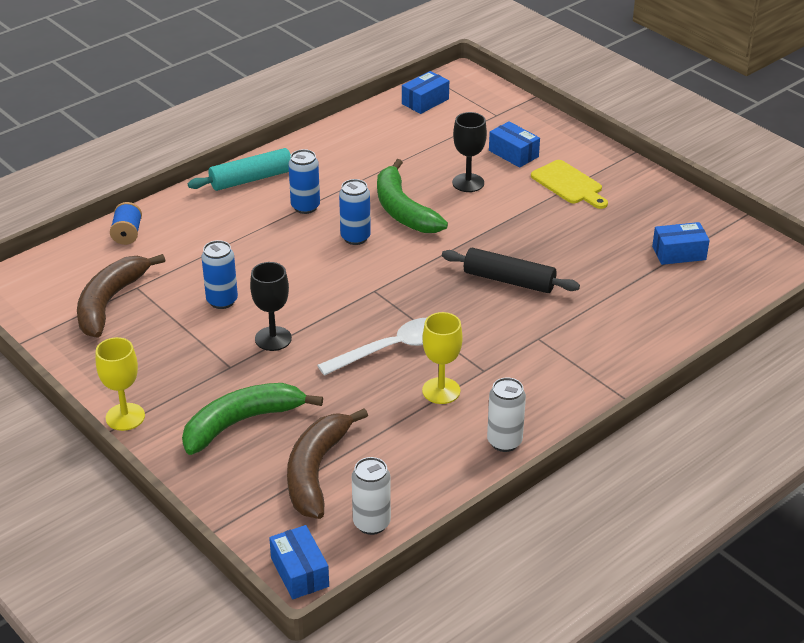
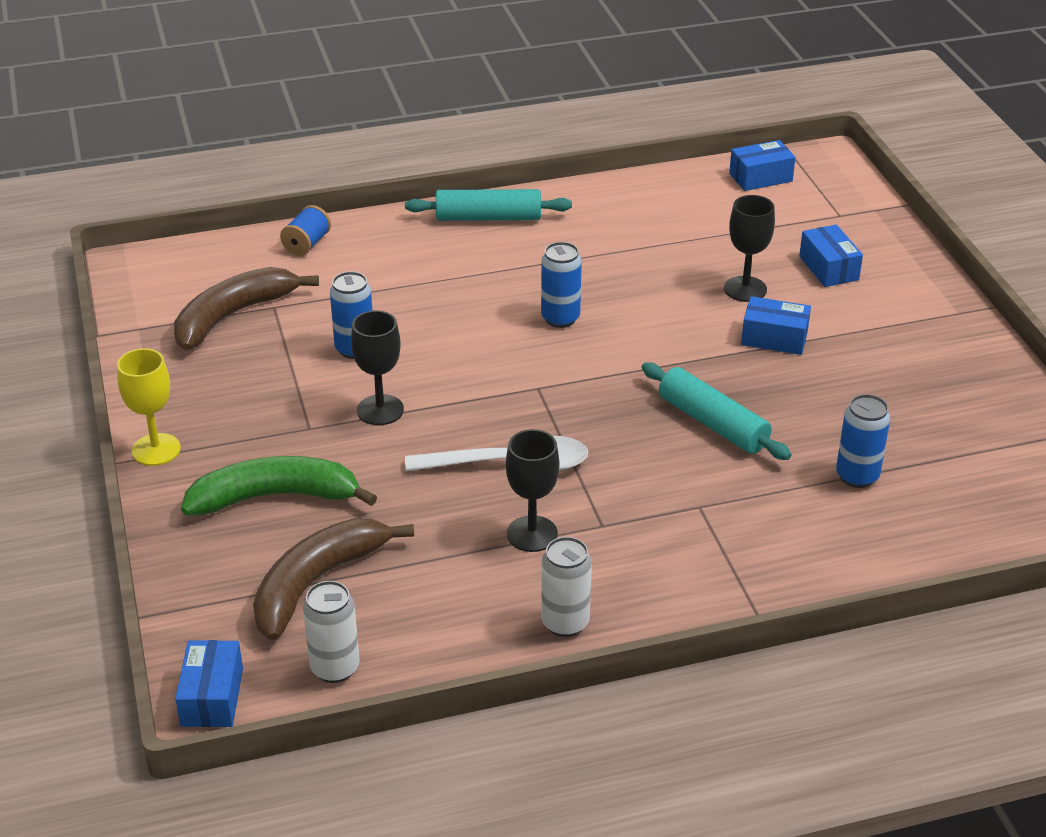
camera: 25 degrees right, 0 degrees up
blue can [288,149,320,214] -> blue can moved to [836,394,890,488]
green banana [377,159,448,233] -> none
yellow goblet [422,312,463,404] -> black goblet [506,429,559,552]
black rolling pin [442,248,580,293] -> turquoise rolling pin [642,362,792,460]
yellow cutting board [531,160,608,209] -> none
blue box [652,222,710,265] -> blue box moved to [741,296,811,355]

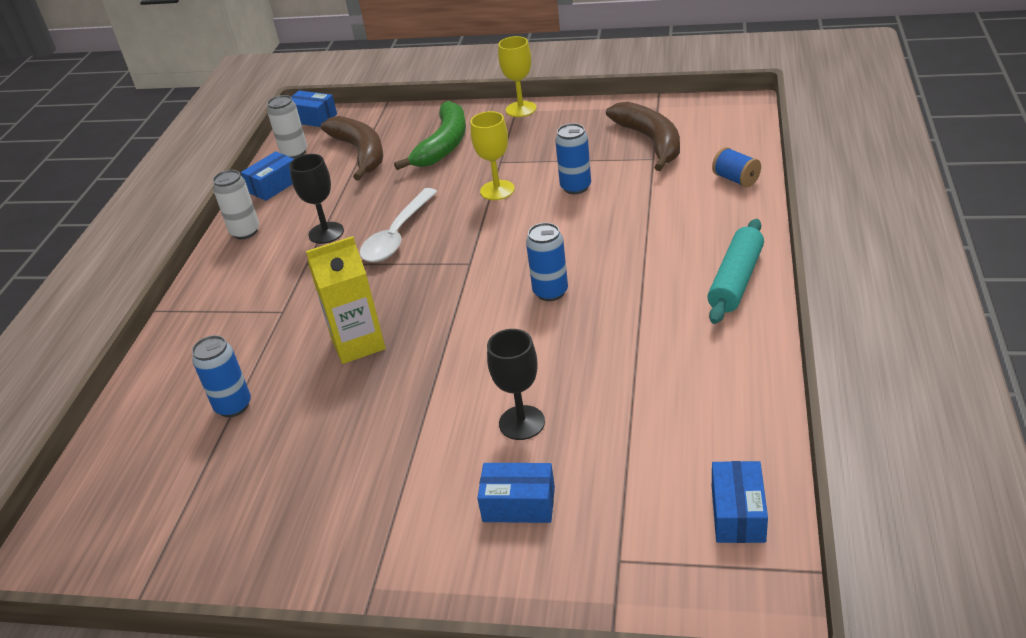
camera: 120 degrees right, 0 degrees up
black goblet [351,310,404,425] -> yellow goblet [470,111,515,200]
turquoise rolling pin [642,362,792,460] -> yellow carton [306,236,386,364]
blue box [741,296,811,355] -> blue box moved to [241,151,294,201]

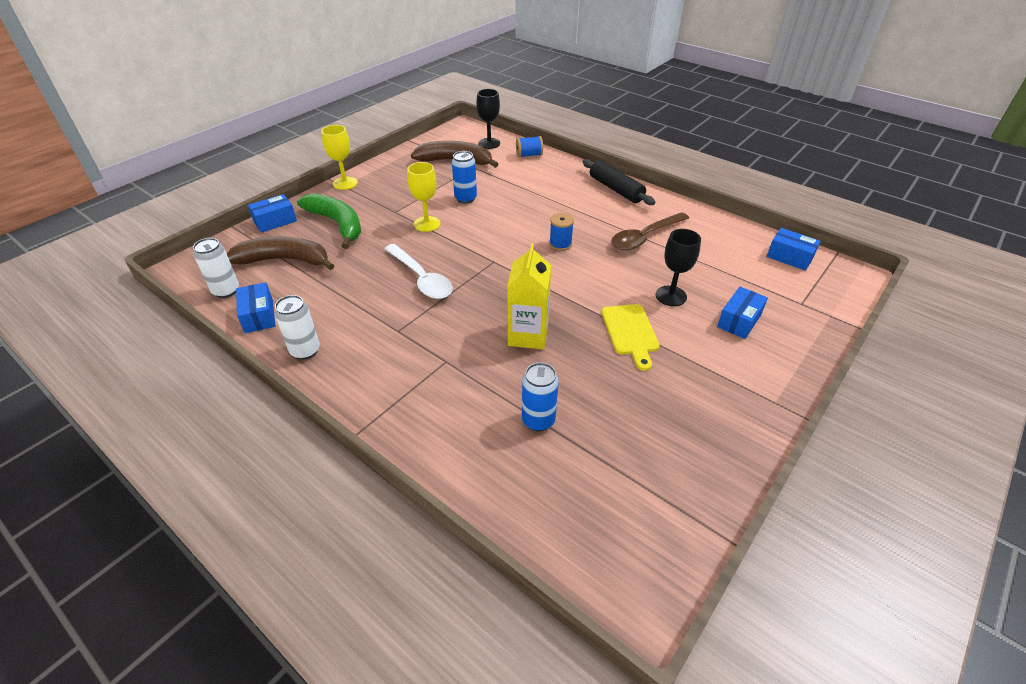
camera: 65 degrees left, 5 degrees up
black goblet [289,154,344,244] -> black goblet moved to [476,89,500,149]
blue box [291,90,337,127] -> blue box moved to [248,194,297,233]
blue can [526,223,568,301] -> blue spool [549,213,574,251]
turquoise rolling pin [707,219,764,324] -> black rolling pin [583,159,655,205]
none -> yellow cutting board [601,304,660,371]
none -> brown spoon [611,212,689,250]

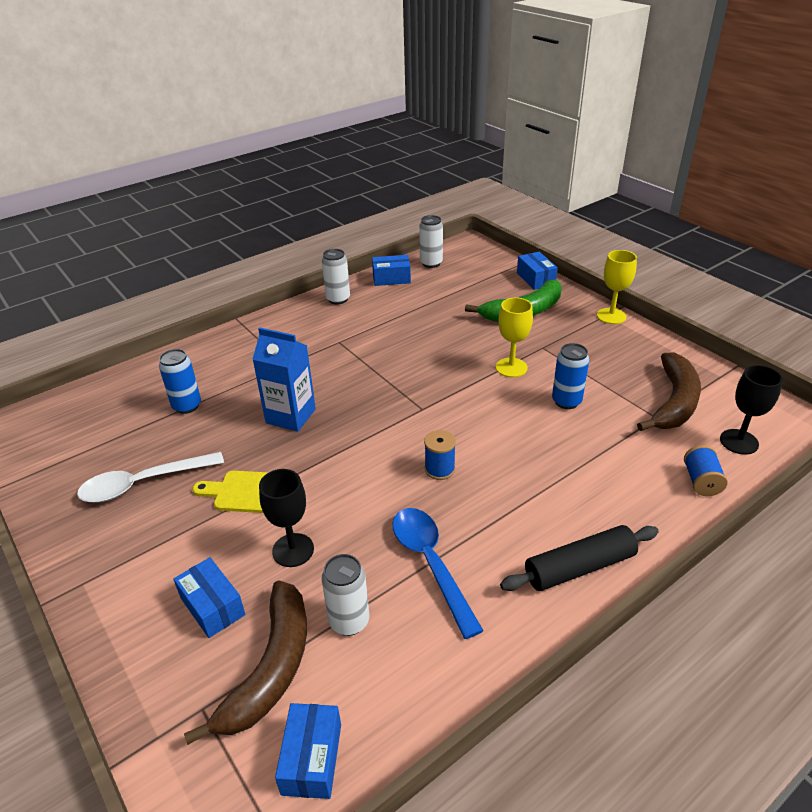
camera: 105 degrees right, 5 degrees down
brown banana [227,236,335,270] -> brown banana moved to [184,581,307,745]
white spoon [385,244,453,299] -> white spoon moved to [77,452,224,503]
yellow carton [507,244,551,349] -> blue carton [252,327,316,432]
brown spoon [611,212,689,250] -> blue spoon [393,508,484,639]
blue box [767,228,821,271] -> blue box turned 45 degrees counterclockwise [275,703,341,799]
none -> white can [322,554,369,636]

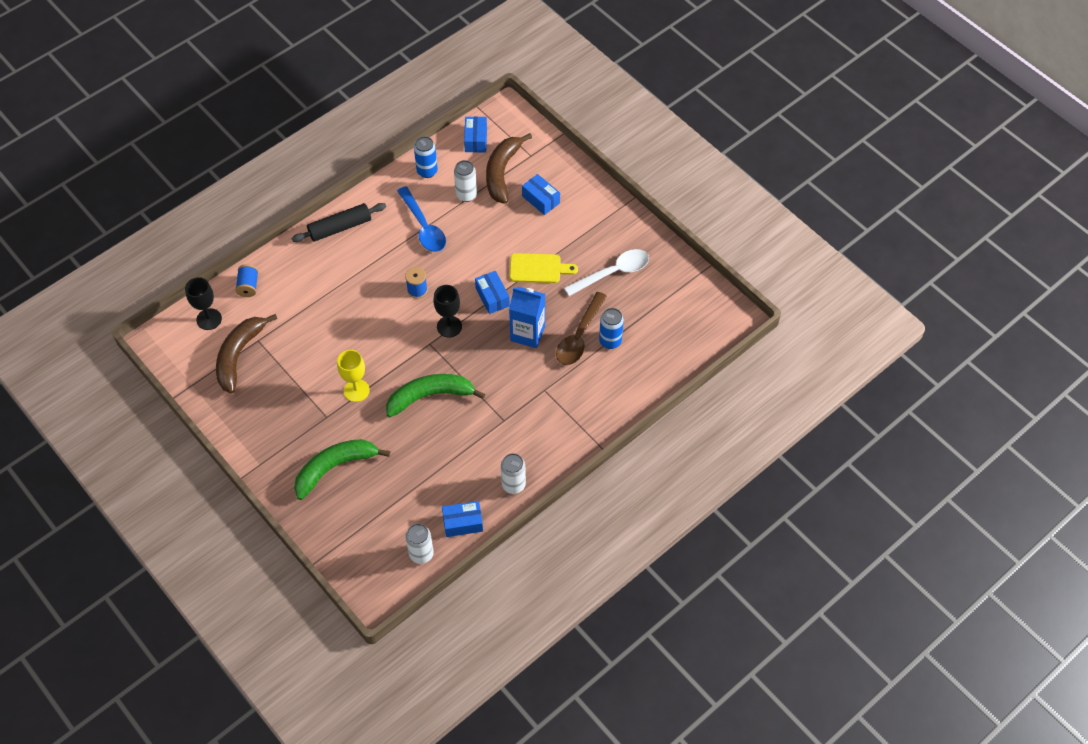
camera: 175 degrees right, 20 degrees up
black goblet [259,469,314,567] -> black goblet moved to [434,285,462,338]
blue box [517,252,558,290] -> blue box moved to [475,271,510,314]
blue can [552,343,589,409] -> blue can moved to [414,136,438,178]
yellow goblet [597,250,637,324] -> none
none -> green banana [386,374,485,417]
none -> brown spoon [556,292,607,365]

